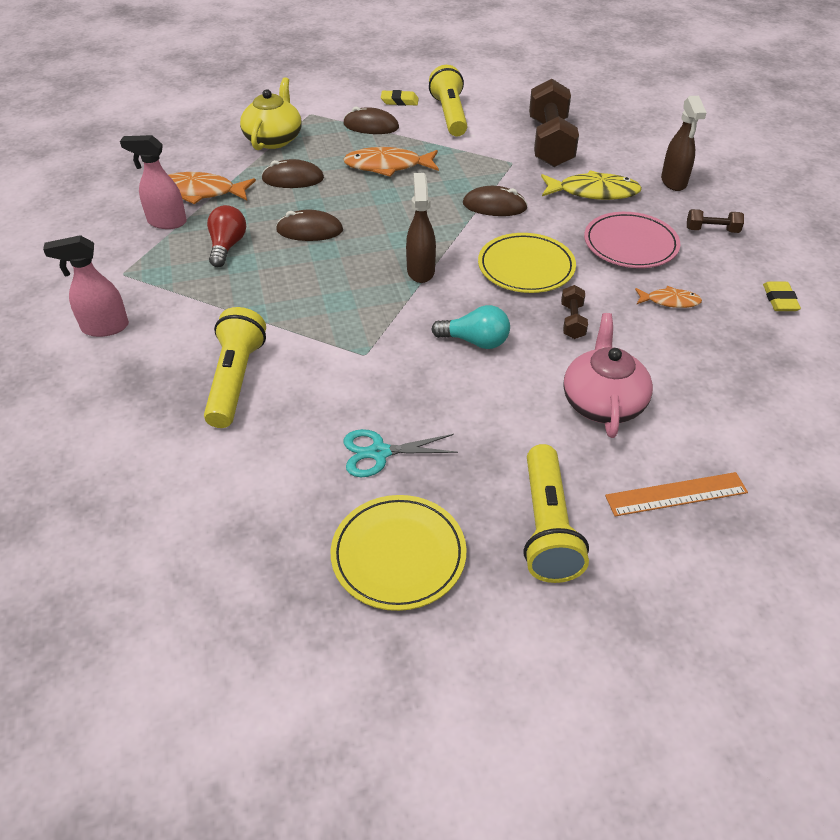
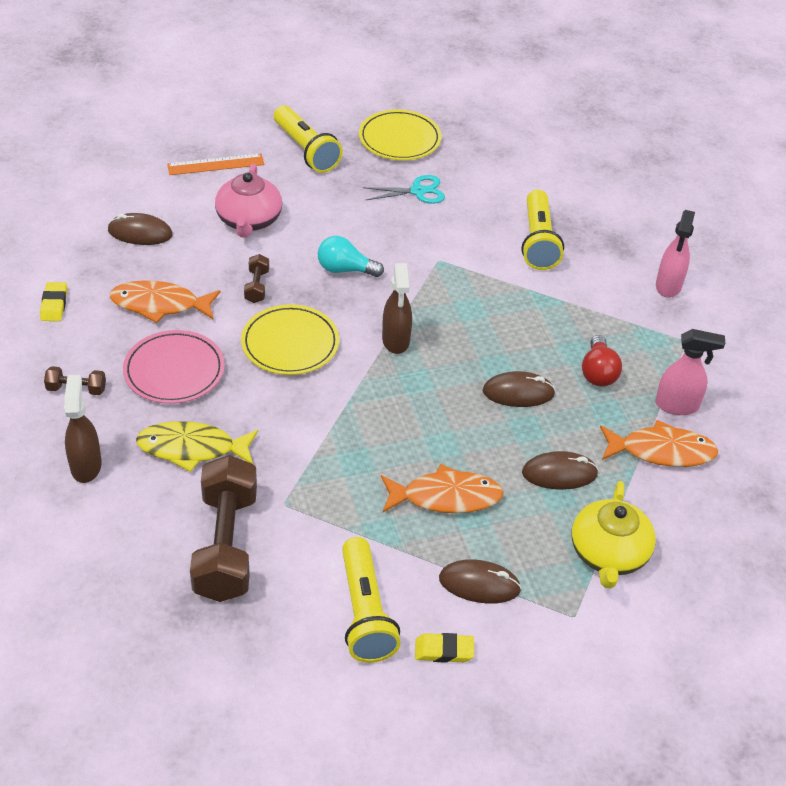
camera: 175 degrees right, 0 degrees up
pink spray bottle [43,235,129,337] -> pink spray bottle turned 120 degrees clockwise [656,210,695,298]
brown mouse [463,186,528,216] -> brown mouse moved to [107,213,173,245]
yellow flashlight [523,444,589,583] -> yellow flashlight turned 150 degrees clockwise [274,106,343,173]
orange fish [635,286,702,308] -> orange fish [109,280,221,323], size x1.78

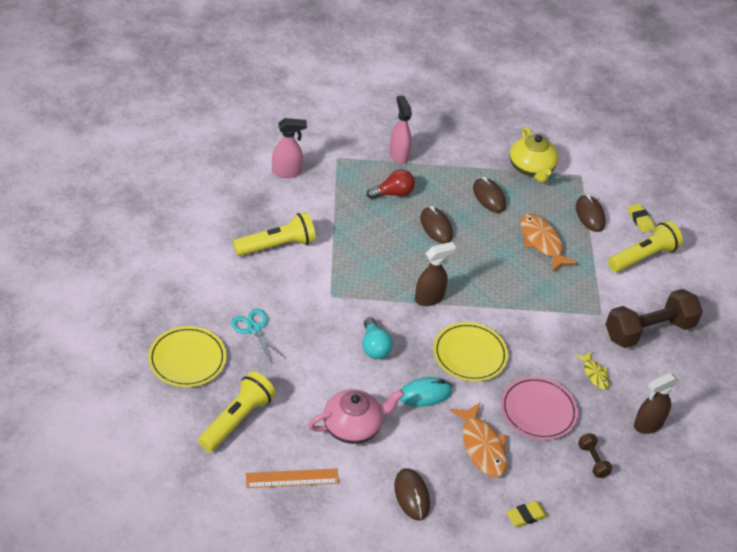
camera: 115 degrees left, 0 degrees up
yellow fish [136,421,258,472] -> yellow fish [576,352,609,389], size x0.56
orange ruler [167,154,264,175] -> orange ruler turned 60 degrees counterclockwise [246,468,339,488]
brown dumbbell [244,254,269,303] -> turquoise mouse [400,377,453,407]
yellow teapot [572,481,656,589] -> yellow teapot turned 90 degrees clockwise [510,127,558,182]
orange fish [600,420,719,467] -> none

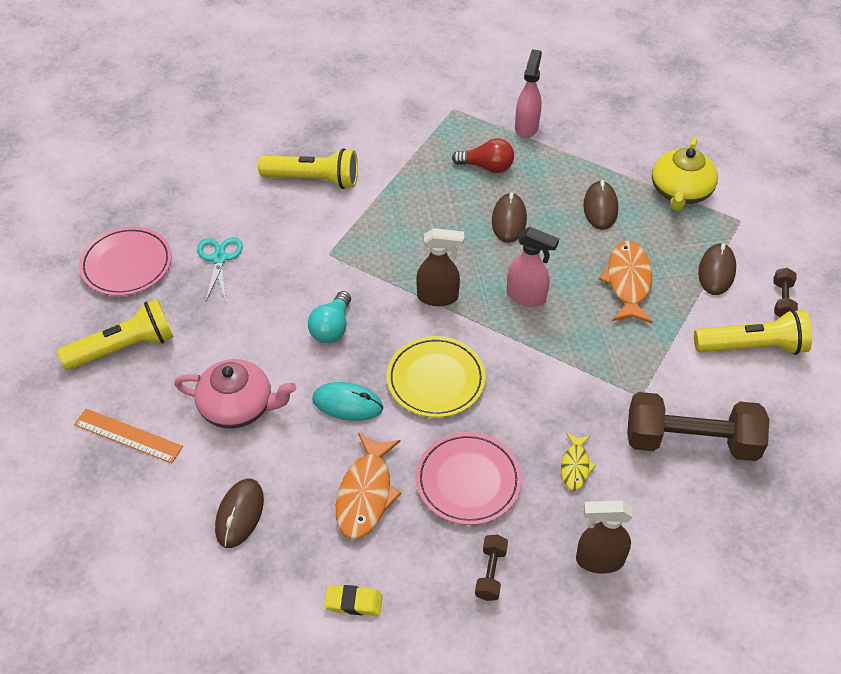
camera: 35 degrees right, 5 degrees up
yellow plate [148,326,226,387] -> pink plate [79,227,172,296]
pink spray bottle [272,118,307,178] -> pink spray bottle moved to [507,227,559,307]
yellow eraser [628,204,654,233] -> brown dumbbell [773,268,798,317]

